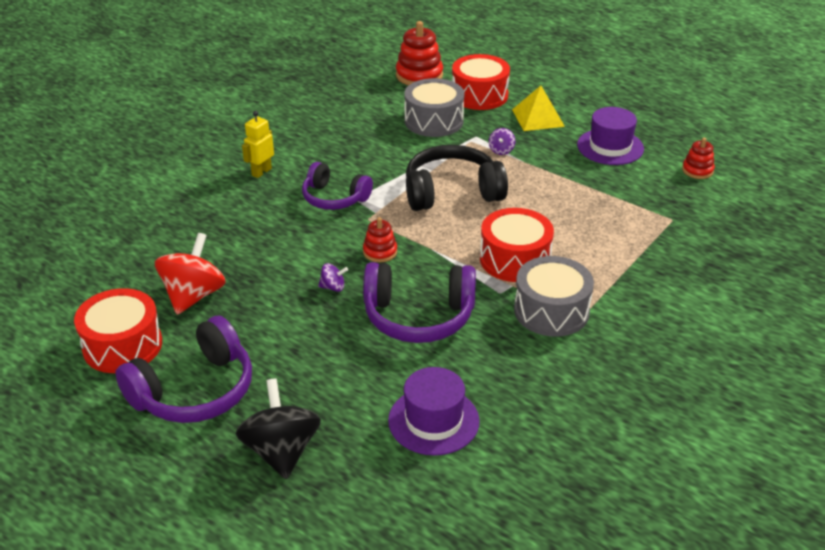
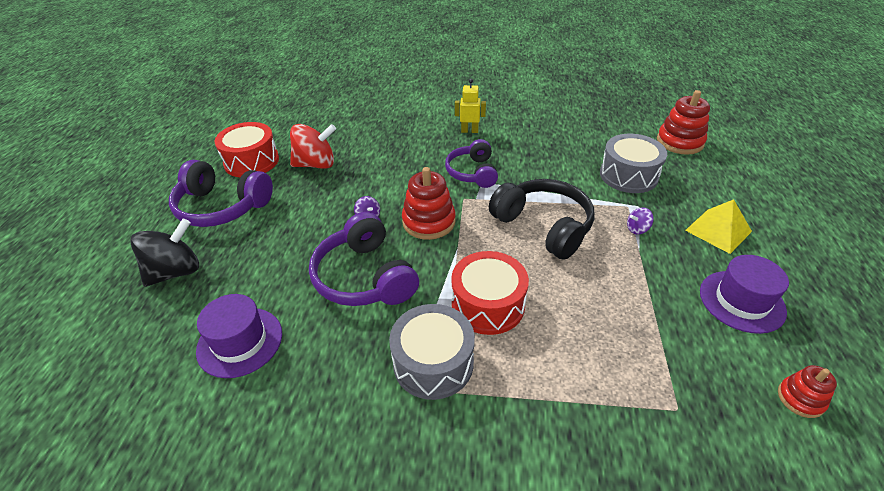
camera: 60 degrees right, 5 degrees up
red stacking toy [363,217,397,262] -> red stacking toy [402,167,456,240], size x1.75
red drum [452,54,510,110] -> none

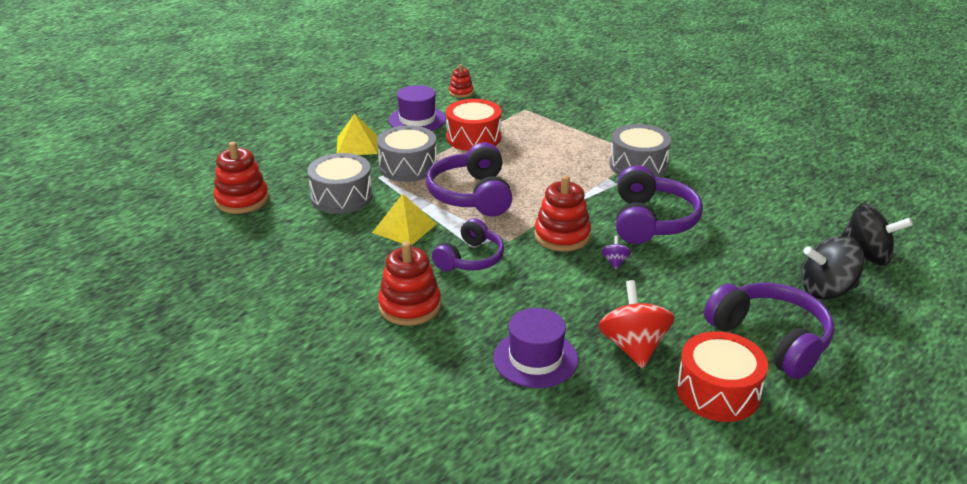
camera: 145 degrees left, 10 degrees down
purple hat [196,294,282,378] -> purple hat moved to [493,308,578,388]
red spinning top [290,124,336,169] -> red spinning top turned 60 degrees clockwise [598,280,675,368]
red drum [451,251,529,335] -> red drum moved to [446,99,502,151]
yellow robot [455,79,486,133] -> red stacking toy [378,241,441,326]
black headphones [489,179,595,260] -> purple headphones [426,142,512,217]
purple spinning top [627,207,654,234] -> grey drum [377,125,437,182]
none -> yellow pyramid [372,194,437,246]
none -> black spinning top [841,203,913,266]

